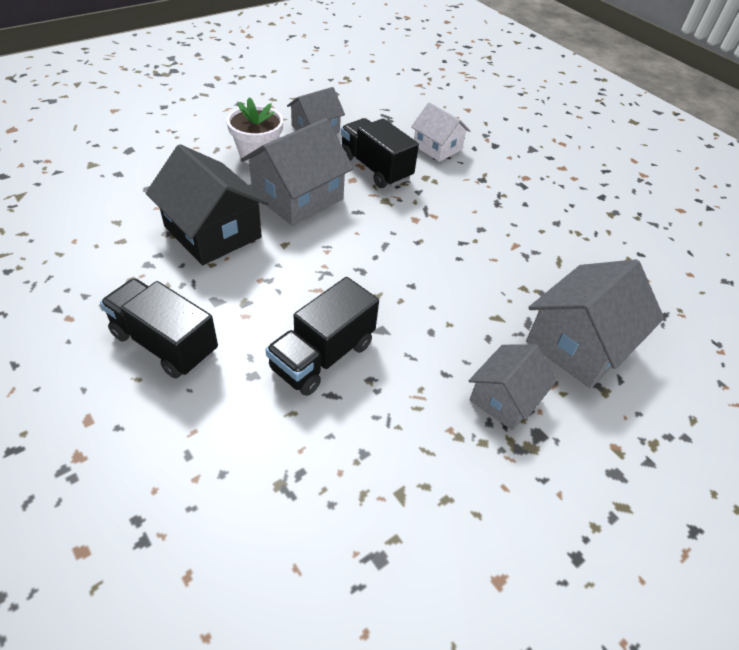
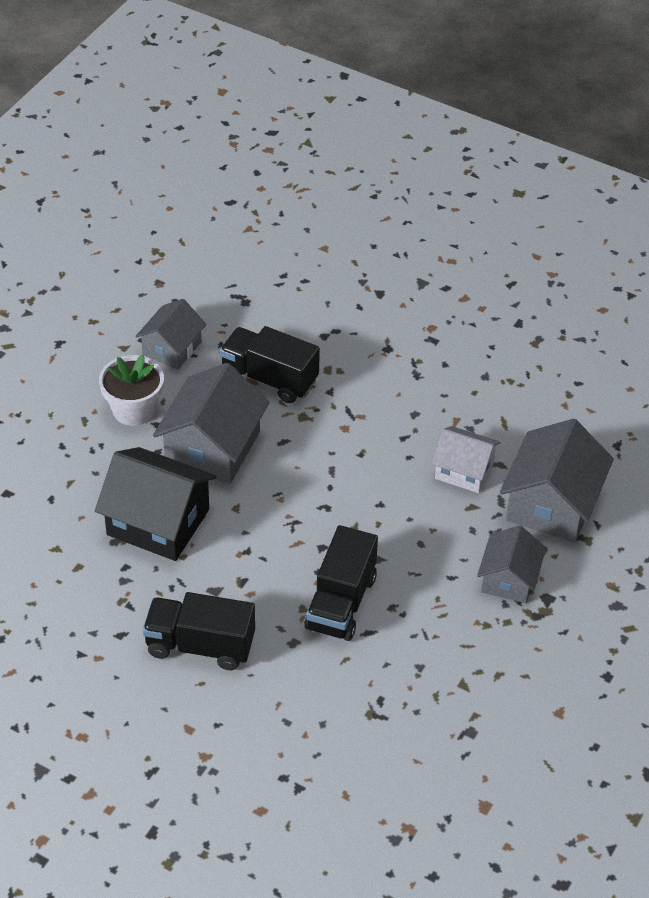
camera: 20 degrees left, 0 degrees up
white house [411,102,470,162] -> white house moved to [432,426,501,493]

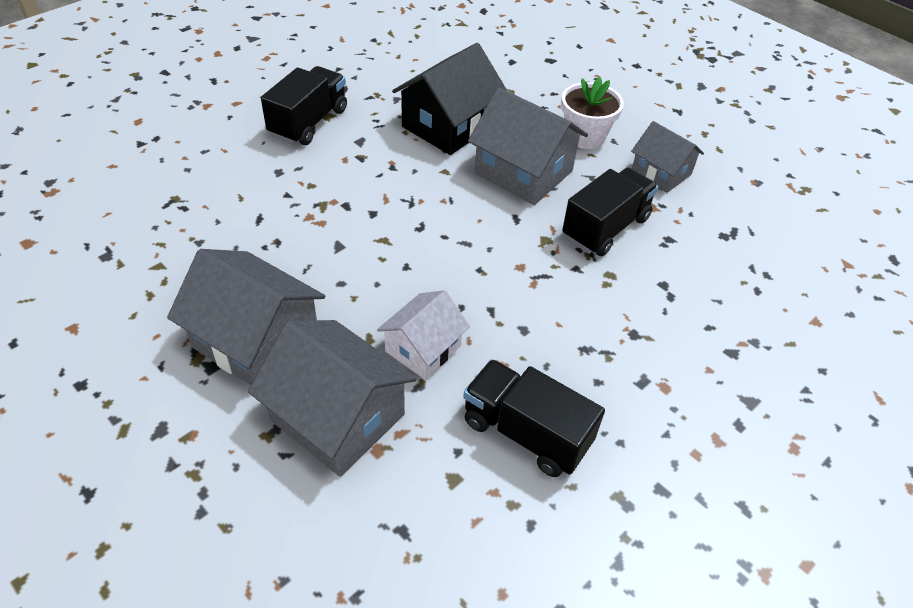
camera: 105 degrees right, 0 degrees up
black truck [304,525,378,641] -> black truck moved to [463,359,605,477]
grey house [477,525,546,603] -> grey house [167,249,325,385], size x1.62

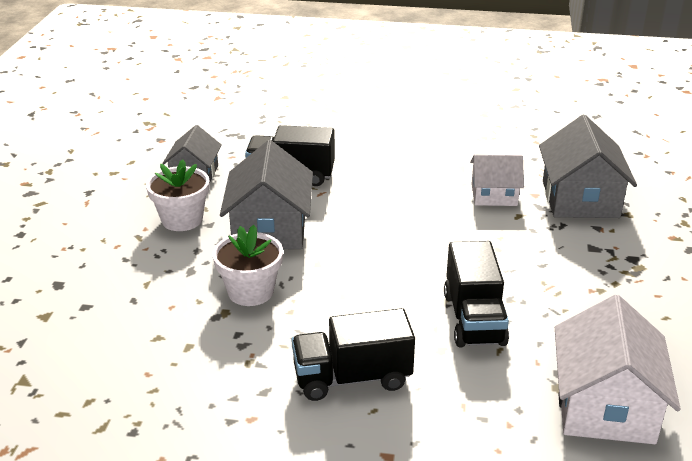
camera: 125 degrees left, 15 degrees down
grey house [167,249,325,385] -> none
black house [392,43,507,155] -> white flower pot [212,225,283,306]
black truck [463,359,605,477] -> black truck moved to [444,241,509,347]
none -> white house [555,295,681,444]

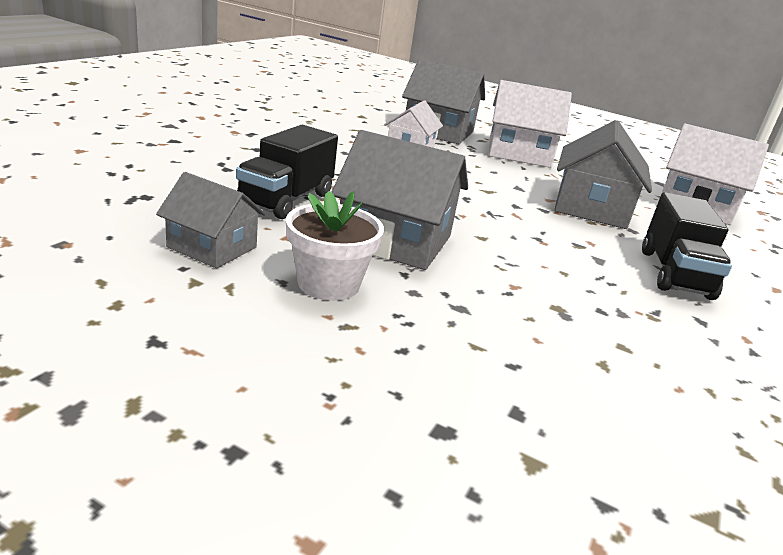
camera: 75 degrees left, 5 degrees down
white flower pot [212,225,283,306] -> none
black truck [444,241,509,347] -> grey house [554,120,652,229]
none -> white house [489,80,572,168]

